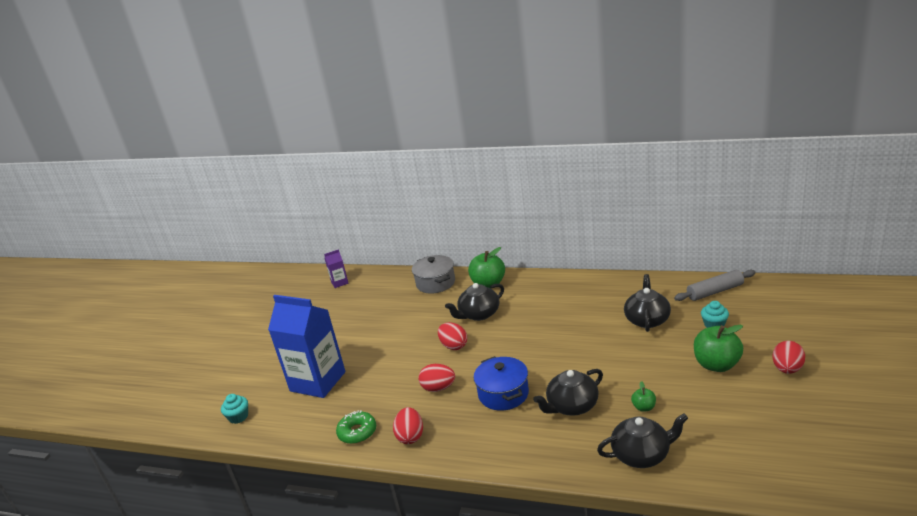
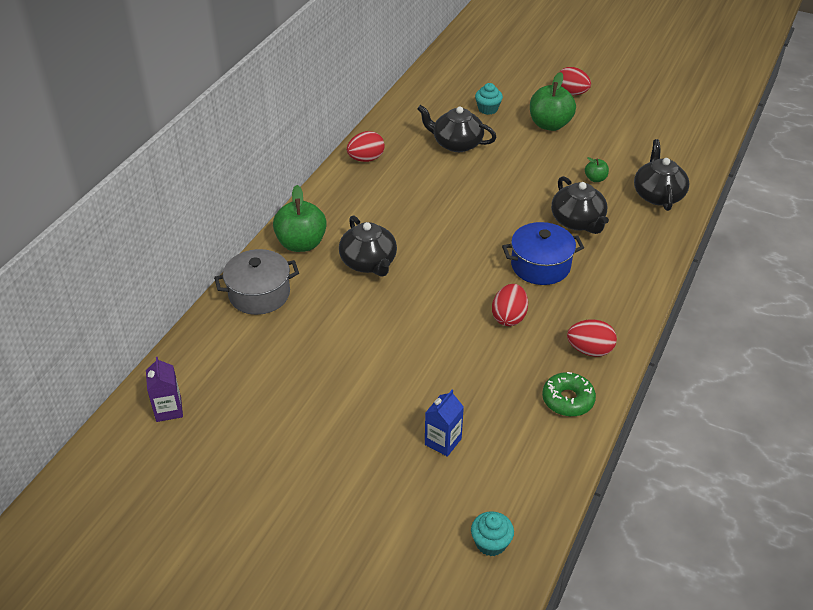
camera: 85 degrees left, 15 degrees up
blue carton [268,295,346,398] -> blue carton [425,390,464,457], size x0.44
red egg [438,322,467,350] -> red egg moved to [347,131,385,162]
grey rolling pin [674,270,756,301] -> none

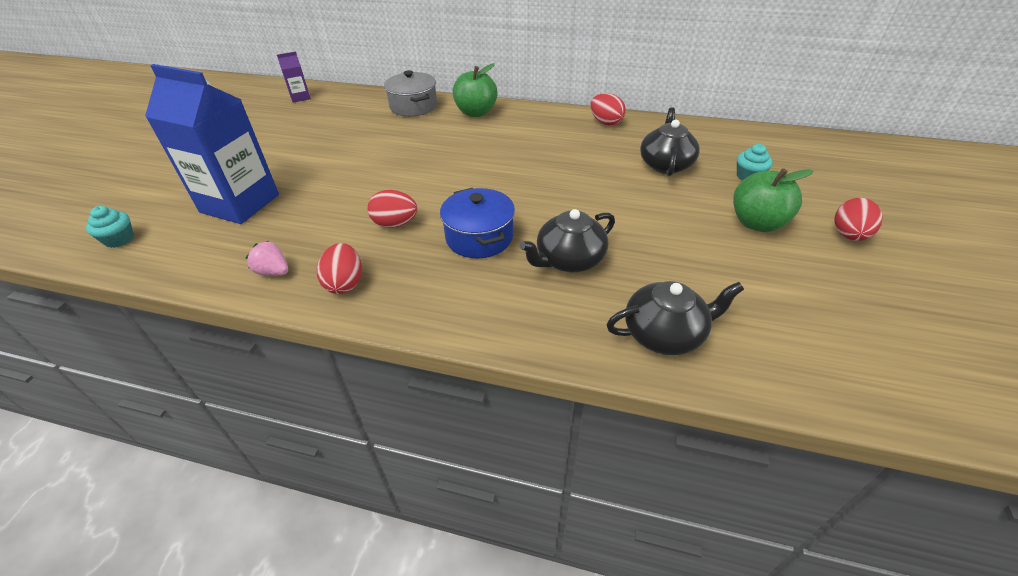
camera: 80 degrees right, 0 degrees up
black teapot [339,215,397,277] -> none
blue carton [425,390,464,457] -> blue carton [145,64,279,224], size x2.30
green donut [542,372,596,417] -> pink strawberry [245,241,288,276]
green apple [585,157,609,182] -> none

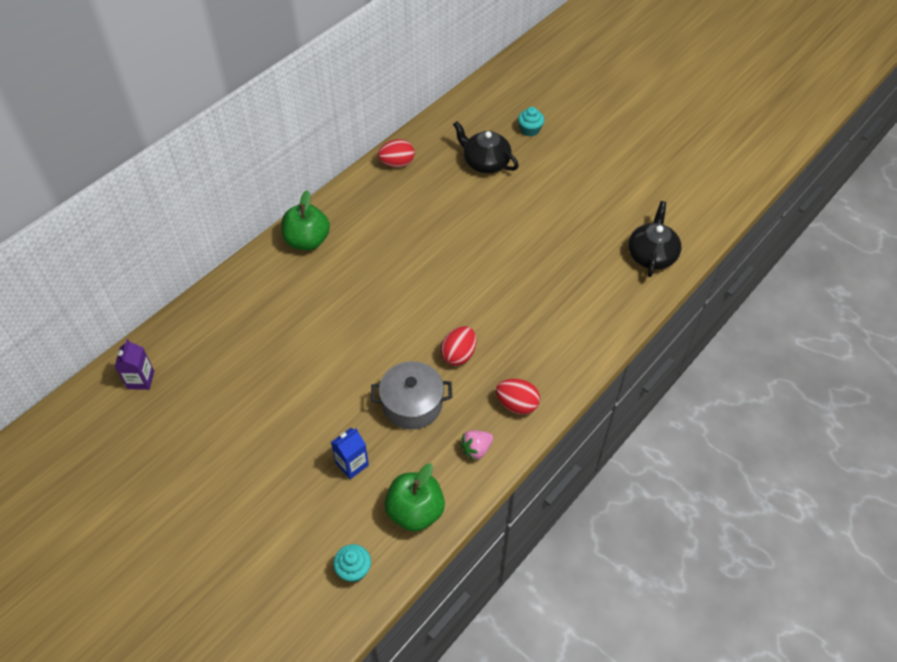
camera: 65 degrees left, 10 degrees up
blue carton [145,64,279,224] -> blue carton [331,428,369,479], size x0.44
grey pot [384,70,437,117] -> grey pot moved to [371,361,452,430]
blue pot [440,188,515,258] -> none
black teapot [519,209,615,272] -> none
green apple [733,168,814,232] -> green apple moved to [385,463,445,532]
red egg [834,198,883,241] -> none

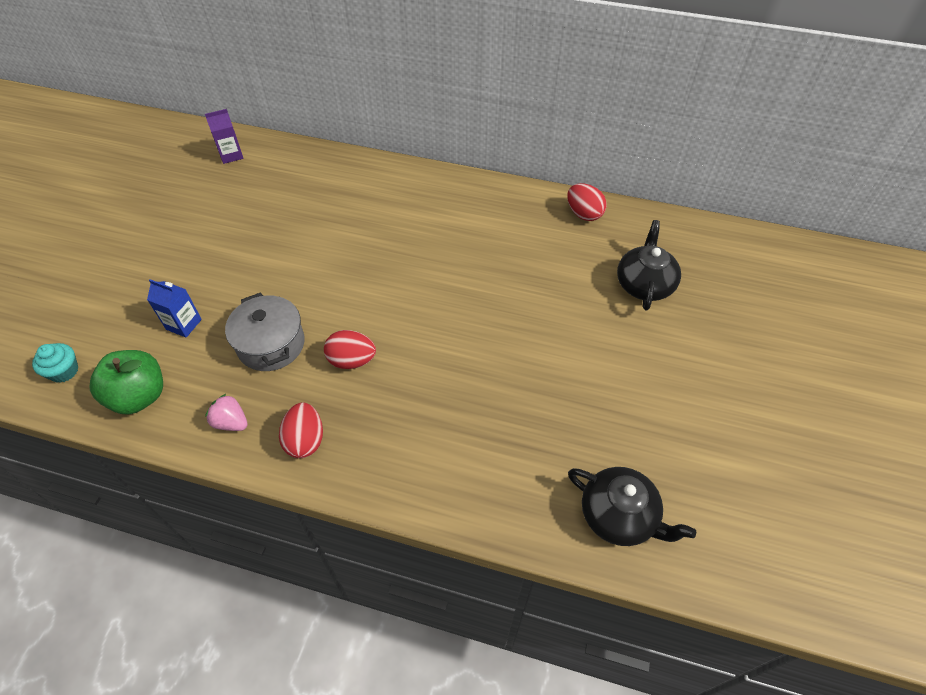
camera: 65 degrees right, 0 degrees up
green apple [281,190,330,251] -> none
turquoise cupcake [518,107,544,137] -> none
black teapot [628,201,681,277] -> black teapot turned 45 degrees clockwise [568,467,696,546]

